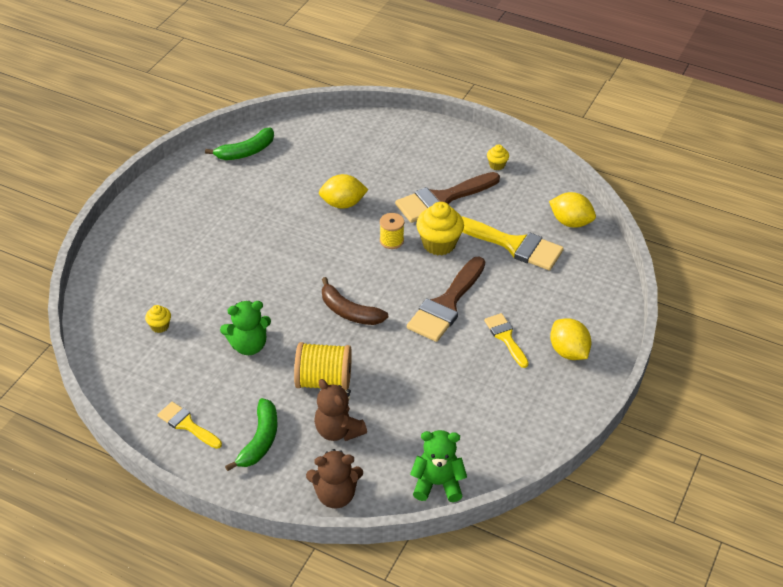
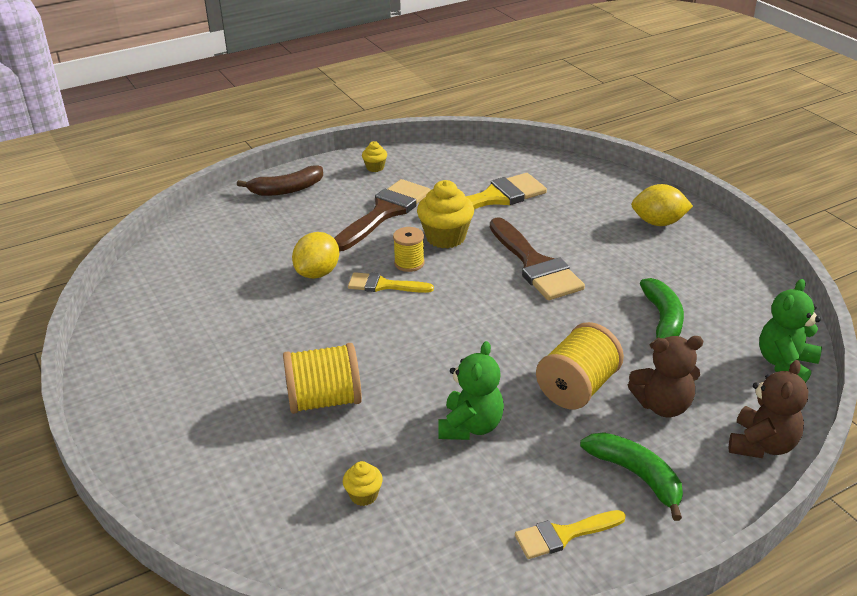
camera: 55 degrees left, 10 degrees down
green banana [205,127,274,160] -> green banana moved to [640,278,684,349]
brown banana [322,277,388,325] -> brown banana moved to [237,165,323,196]
brown brush [395,172,500,223] -> brown brush turned 150 degrees counterclockwise [334,179,431,251]
yellow brush [484,313,529,368] -> yellow brush moved to [348,272,434,293]
yellow lemon [549,192,596,228] -> none
none -> yellow spool [283,343,362,414]

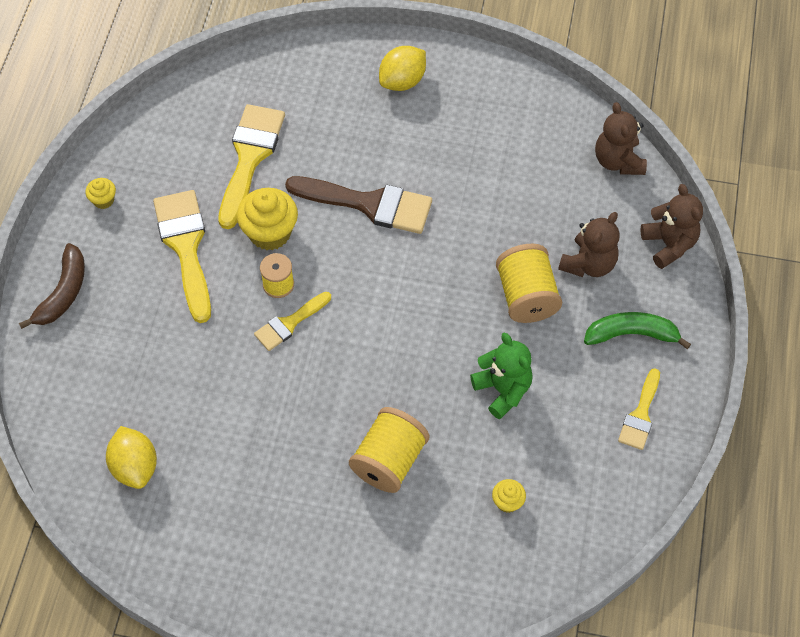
camera: 50 degrees left, 25 degrees up
yellow lemon [292,232,339,279] -> yellow lemon moved to [106,426,157,489]
brown brush [334,179,431,251] -> yellow brush [153,190,211,323]
green banana [640,278,684,349] -> none
green teddy bear [759,279,822,383] -> brown teddy bear [595,102,647,175]

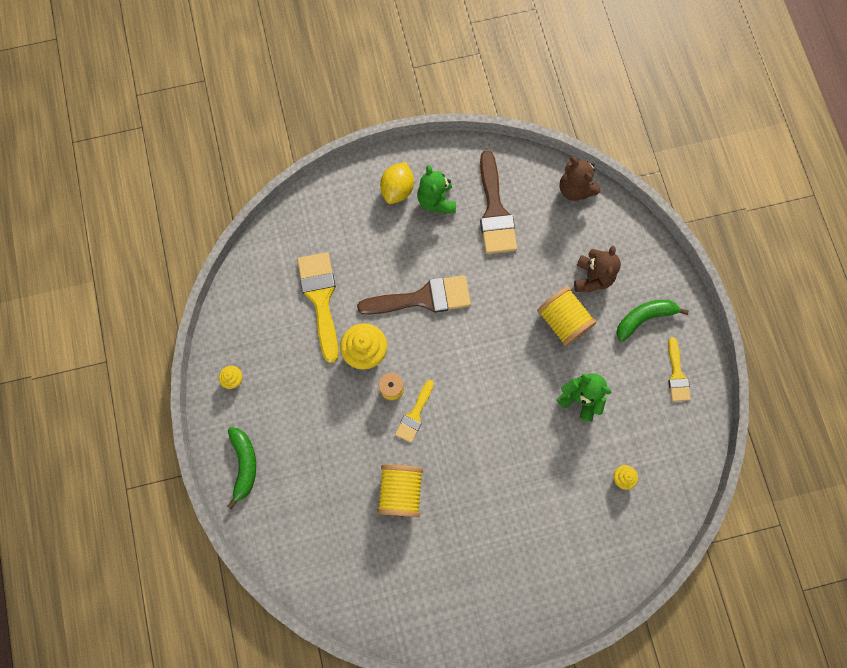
camera: 25 degrees left, 15 degrees up
brown banana [19,243,85,329] -> green banana [227,427,256,509]
yellow lemon [106,426,157,489] -> none
yellow brush [153,190,211,323] -> none
yellow spool [349,407,429,493] -> yellow spool moved to [377,464,423,517]
brown teddy bear [641,184,703,269] -> none
none -> green teddy bear [417,165,456,213]
none -> brown brush [480,150,517,254]

